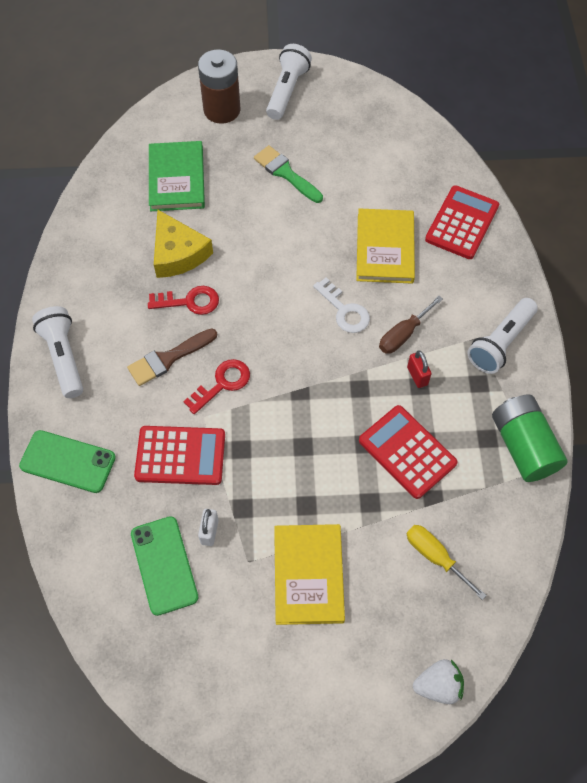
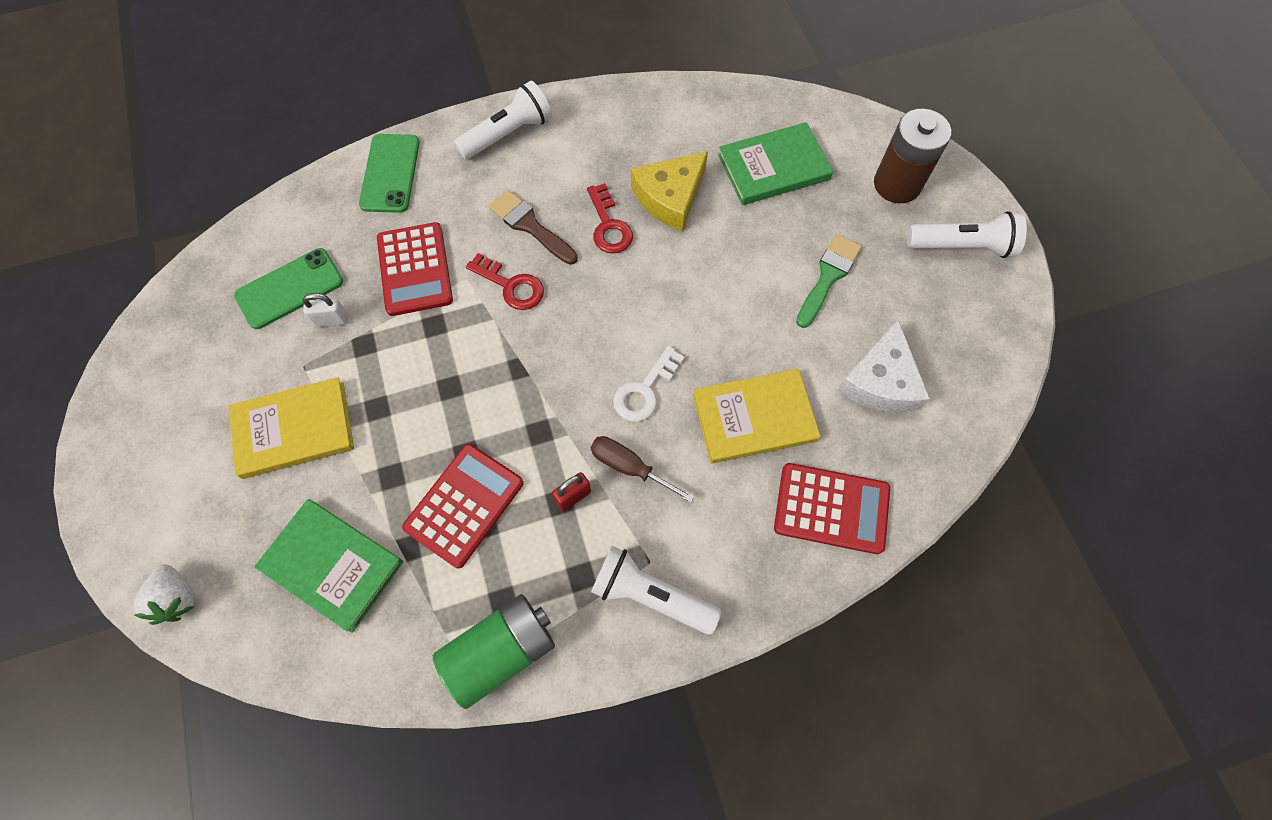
camera: 75 degrees right, 5 degrees up
yellow screwdriver [407,525,487,600] -> green book [254,499,403,633]
none -> white cheese [837,320,930,412]

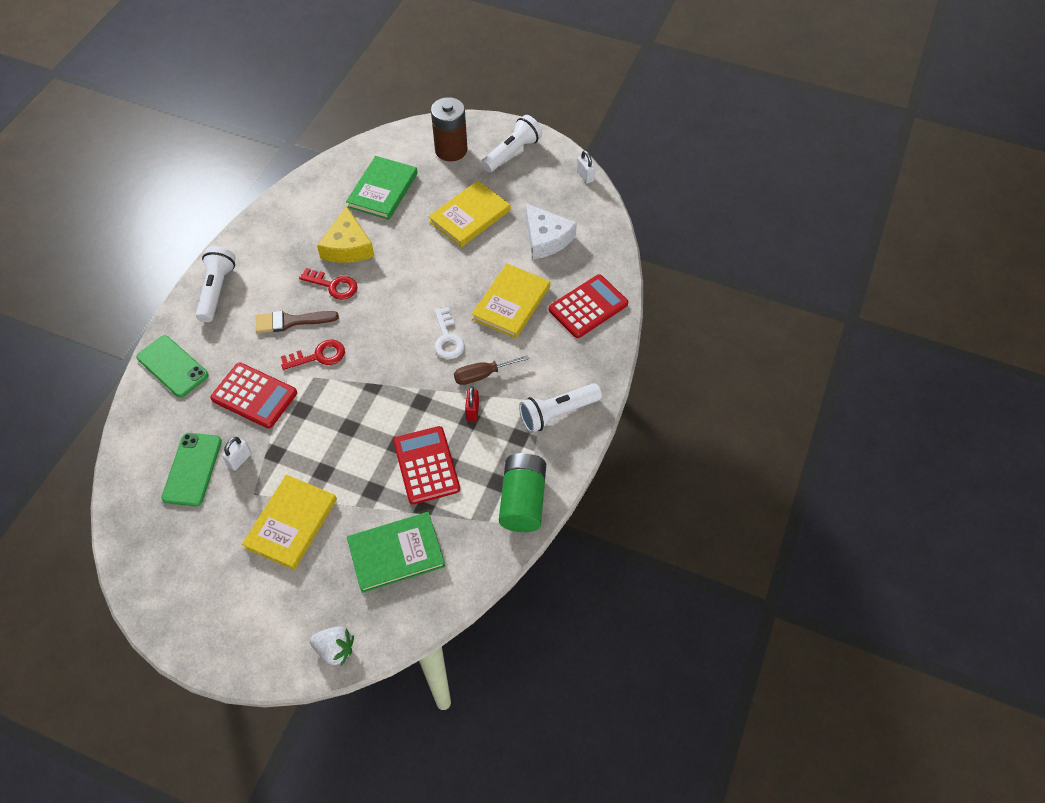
camera: 50 degrees left, 10 degrees down
green brush [796,234,862,328] -> yellow book [428,181,511,247]
none -> white padlock [577,150,595,184]

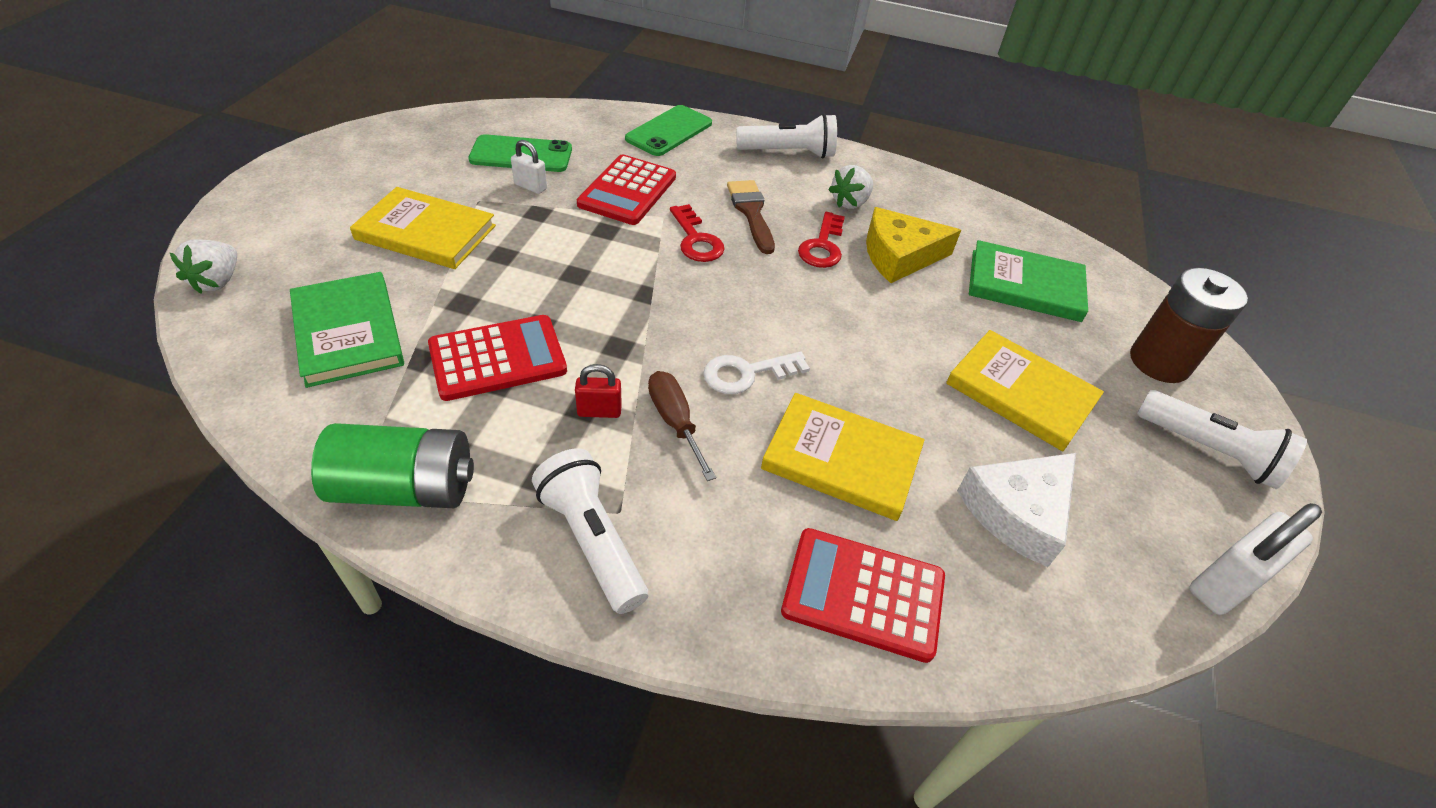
camera: 80 degrees right, 10 degrees down
red calculator [549,274,628,338] -> red calculator turned 150 degrees clockwise [781,528,945,663]
white padlock [577,150,595,184] -> white padlock [1189,503,1322,615], size x1.79
none -> white strawberry [828,165,873,209]

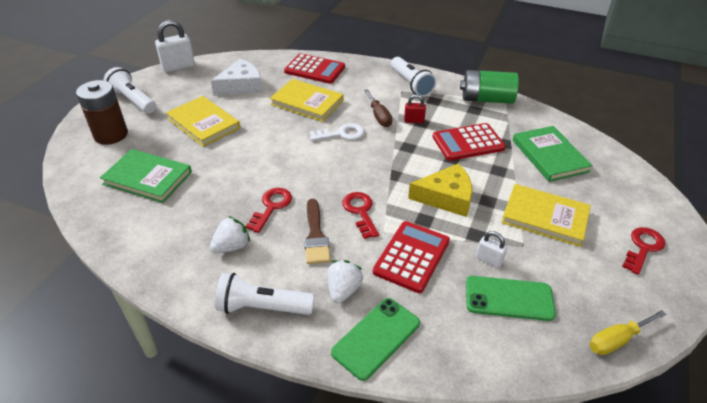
camera: 170 degrees left, 5 degrees down
white strawberry [170,239,237,294] -> white strawberry moved to [327,260,363,303]
yellow cheese [866,207,961,283] -> yellow cheese moved to [408,163,472,217]
none -> yellow screwdriver [589,310,667,355]
none -> red key [622,227,665,275]

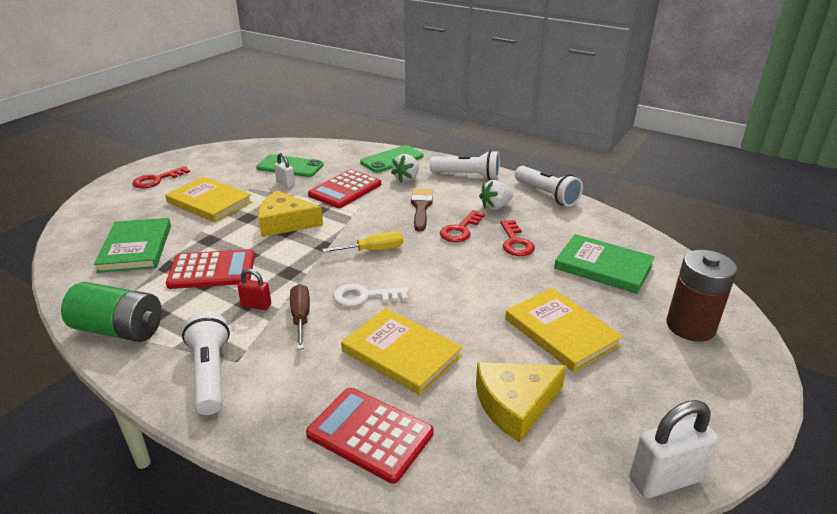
camera: 170 degrees left, 10 degrees down
white flashlight [104,67,156,114] -> white flashlight moved to [515,166,583,207]
white cheese [211,59,263,95] -> yellow cheese [476,362,566,443]
red key [342,192,379,239] -> red key moved to [500,220,535,256]
yellow screwdriver [589,310,667,355] -> yellow screwdriver moved to [322,232,403,253]

